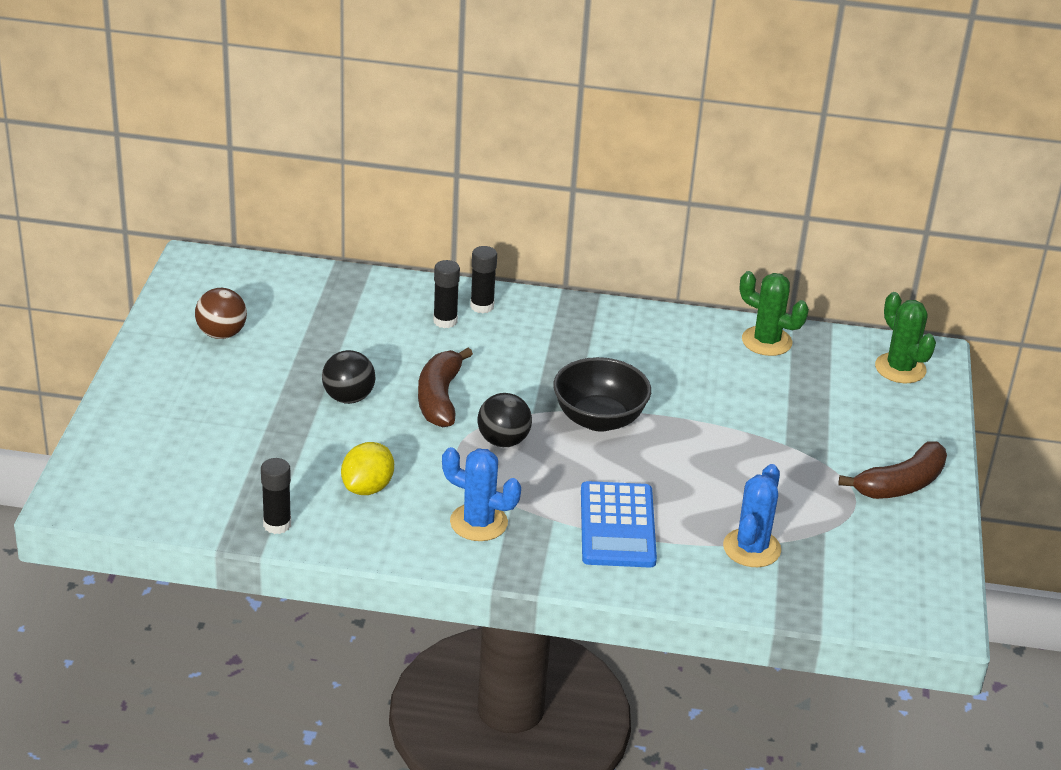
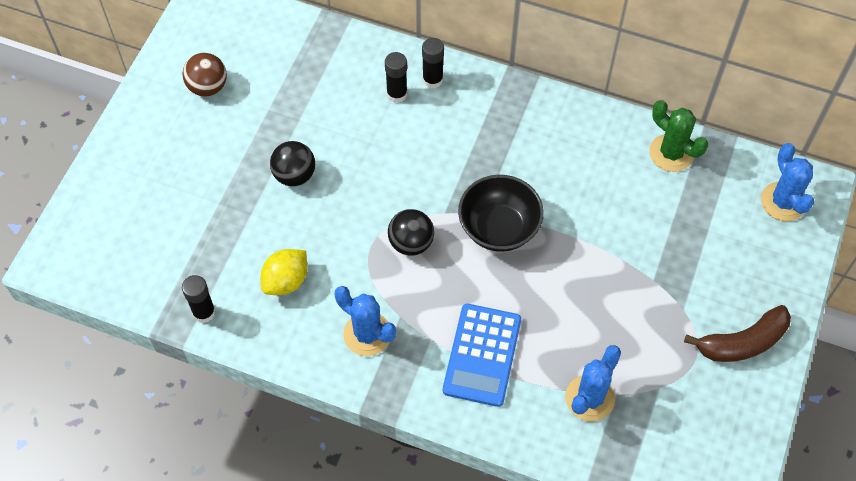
camera: 15 degrees right, 25 degrees up
brown banana [418,348,473,427] -> none
green cactus [875,292,936,383] -> blue cactus [761,143,814,221]

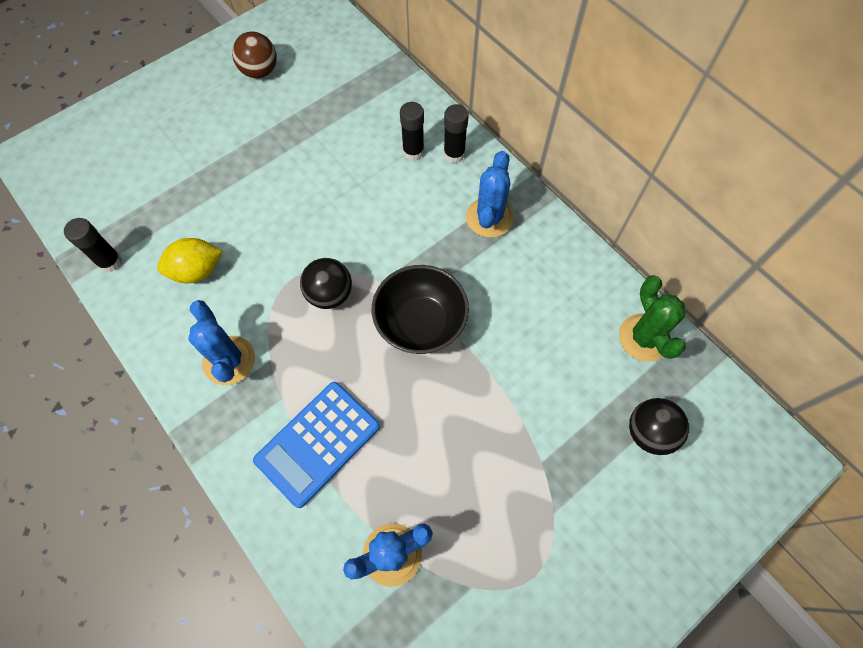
camera: 30 degrees right, 5 degrees up
black ball [270,141,315,186] -> black ball moved to [629,398,689,455]
brown banana [684,305,791,362] -> none
blue cactus [761,143,814,221] -> blue cactus moved to [466,151,513,238]

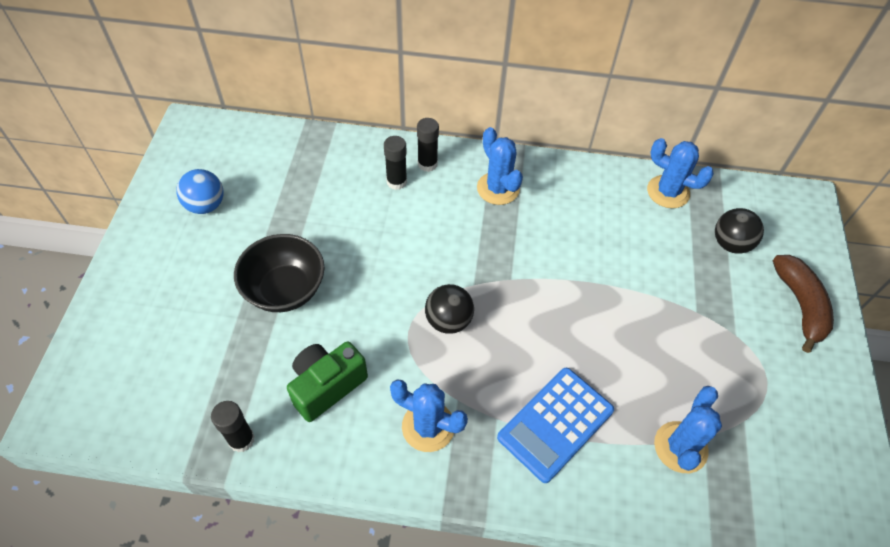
camera: 45 degrees left, 10 degrees down
yellow lemon [157,238,222,283] -> green camera [287,341,368,422]
brown ball [232,32,277,78] -> blue ball [176,169,224,214]
blue calculator [253,382,380,508] -> blue calculator turned 45 degrees clockwise [497,368,614,483]
black bowl [372,265,469,354] -> black bowl moved to [234,234,325,312]
green cactus [619,275,686,362] -> blue cactus [647,138,714,208]
none -> brown banana [773,255,834,353]

